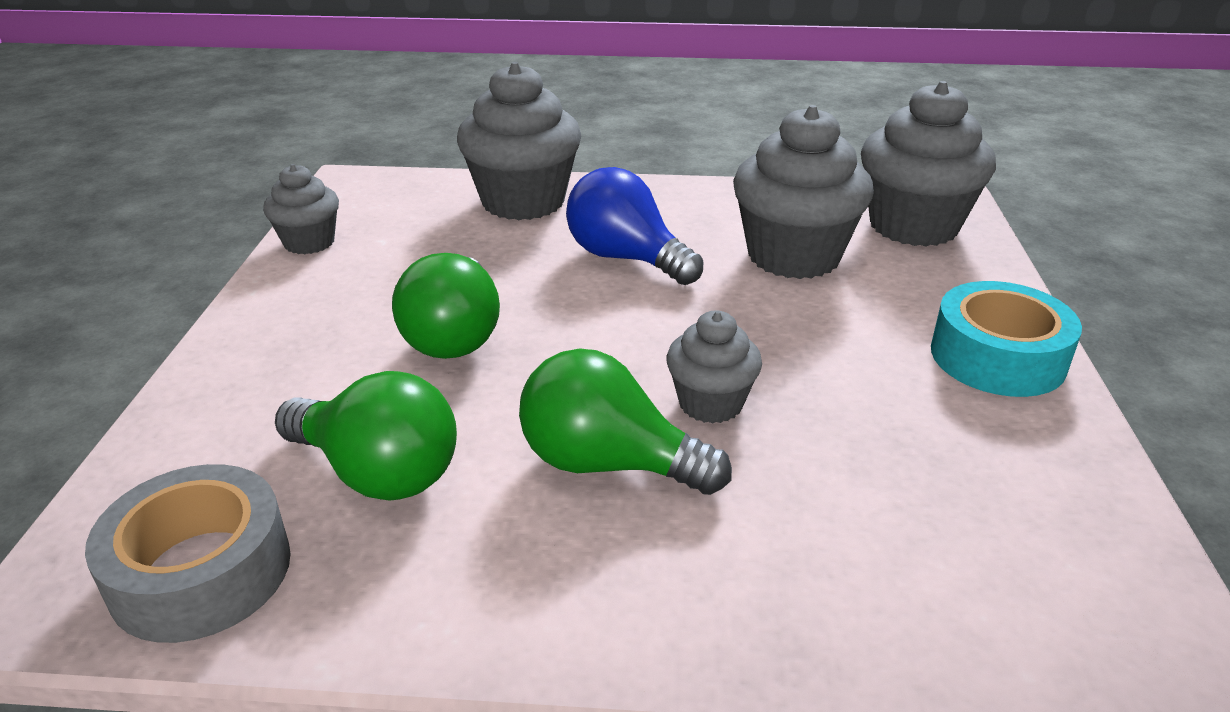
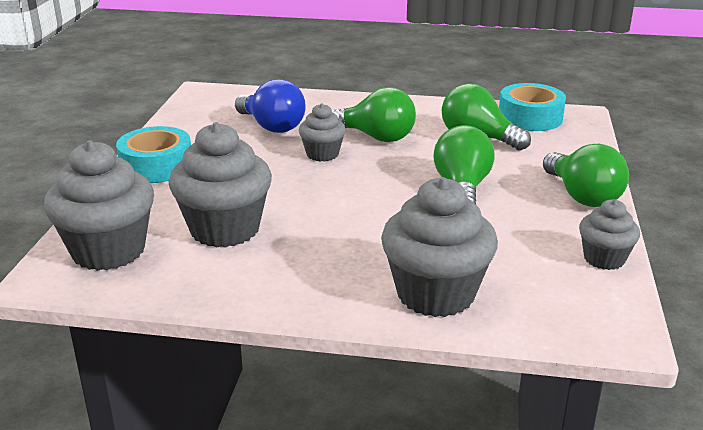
camera: 175 degrees left, 5 degrees down
grey tape [85,464,291,643] -> turquoise tape [499,83,566,131]
blue light bulb [566,167,703,285] -> blue light bulb moved to [235,79,306,133]
none -> green light bulb [543,144,629,207]

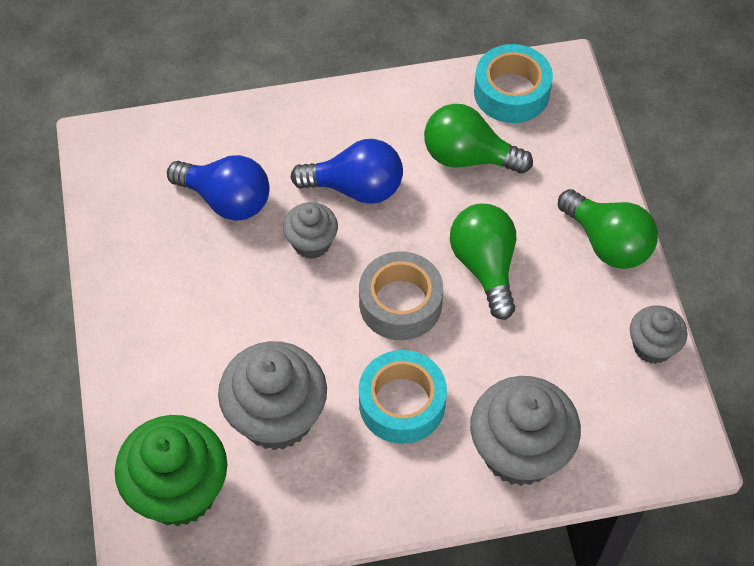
camera: 20 degrees left, 30 degrees up
grey cupcake [44,140,154,271] -> green cupcake [115,415,228,526]
turquoise tape [116,126,191,183] -> turquoise tape moved to [359,350,447,444]
green light bulb [332,87,416,142] -> blue light bulb [291,139,403,204]
none -> grey tape [359,252,443,340]

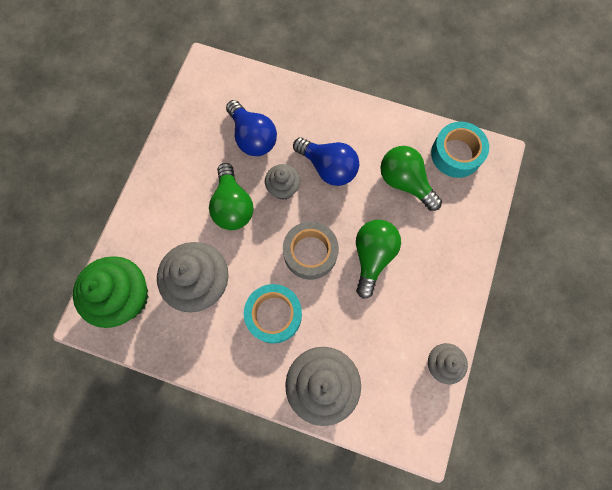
camera: 30 degrees right, 15 degrees up
green light bulb [558,189,658,269] -> green light bulb moved to [209,163,254,230]

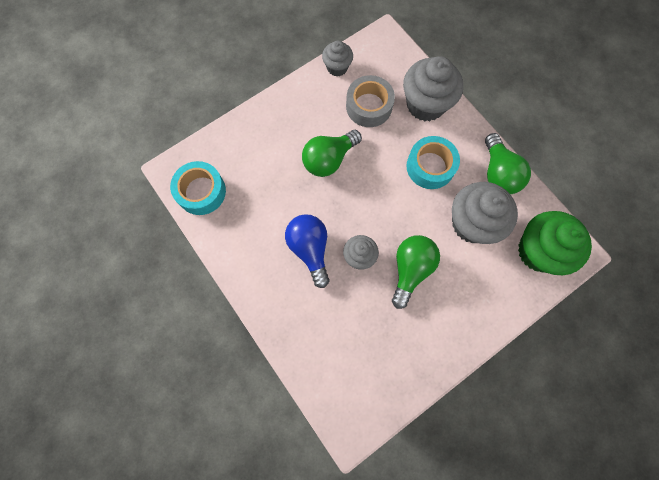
camera: 145 degrees left, 0 degrees up
blue light bulb [226,100,277,156] -> none
grey tape [283,221,339,280] -> grey tape moved to [346,75,395,127]
green light bulb [380,146,442,211] -> green light bulb moved to [485,133,531,194]

